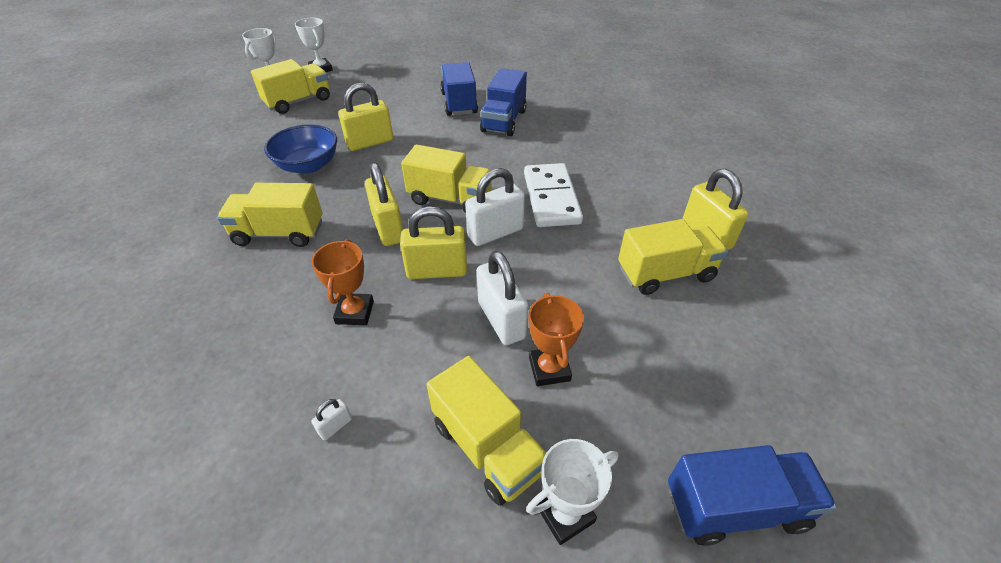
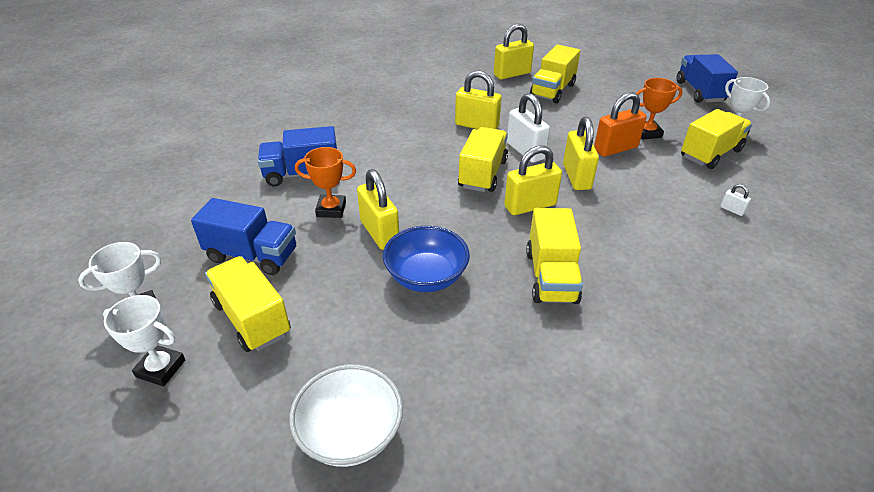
camera: 90 degrees left, 5 degrees down
orange trophy [311,239,374,325] -> orange trophy moved to [295,147,356,218]
white padlock [477,251,528,345] -> orange padlock [594,92,647,157]
blue truck [480,68,527,136] -> blue truck moved to [191,198,296,275]
white domino [524,163,583,227] -> yellow padlock [455,71,502,130]
yellow truck [618,219,728,295] -> yellow truck turned 135 degrees counterclockwise [530,45,580,103]
none -> white bowl [289,364,403,467]

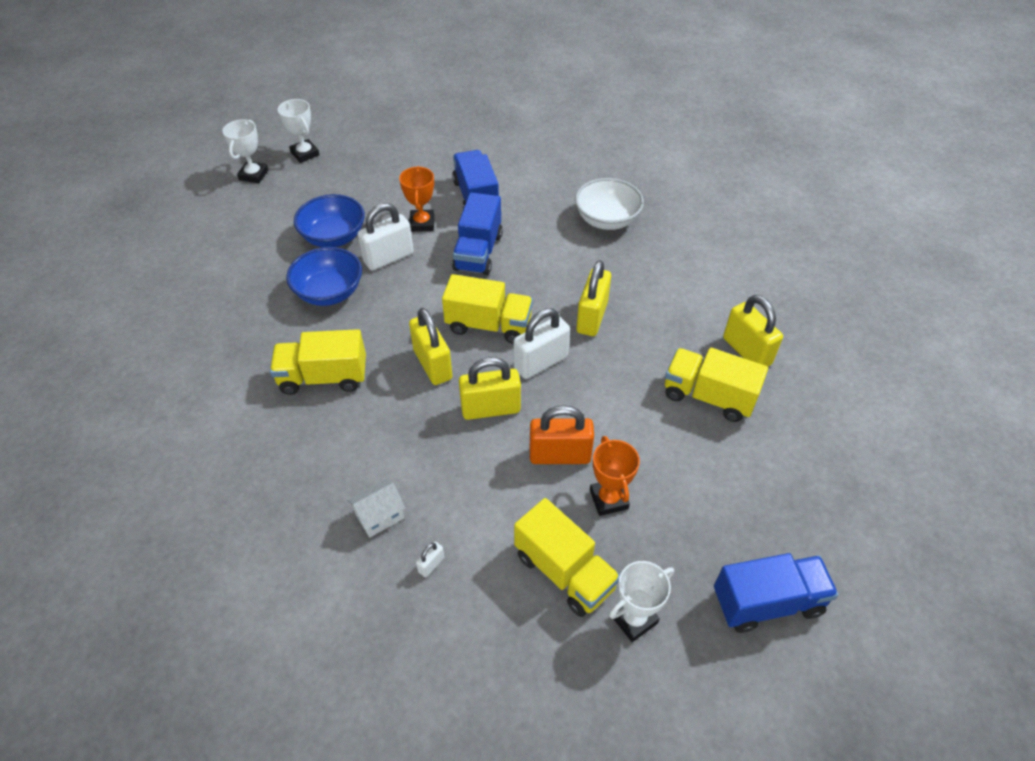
camera: 85 degrees right, 10 degrees up
blue truck [191,198,296,275] -> blue truck moved to [452,192,503,275]
yellow truck [205,256,291,352] -> none
white bowl [289,364,403,467] -> white bowl moved to [575,178,644,230]
yellow padlock [357,169,399,250] -> white padlock [358,203,414,271]
orange padlock [594,92,647,157] -> orange padlock turned 60 degrees counterclockwise [530,405,594,464]
none -> blue bowl [294,194,365,247]
none -> white house [347,479,405,538]

